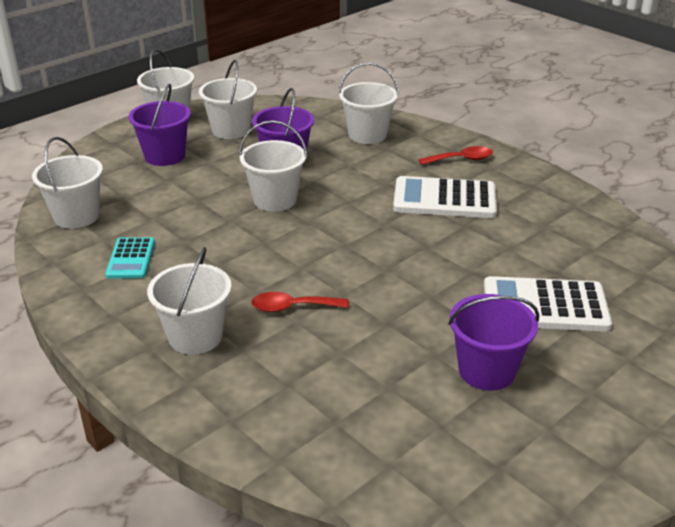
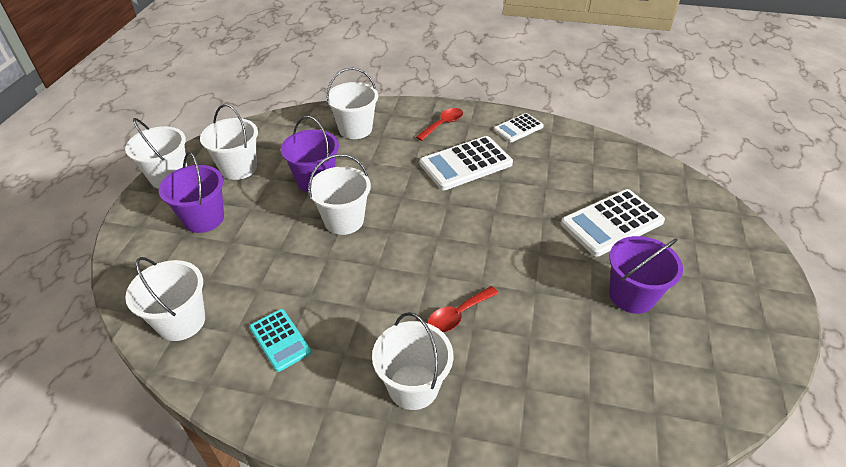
camera: 35 degrees left, 10 degrees up
none -> white calculator [494,113,544,142]

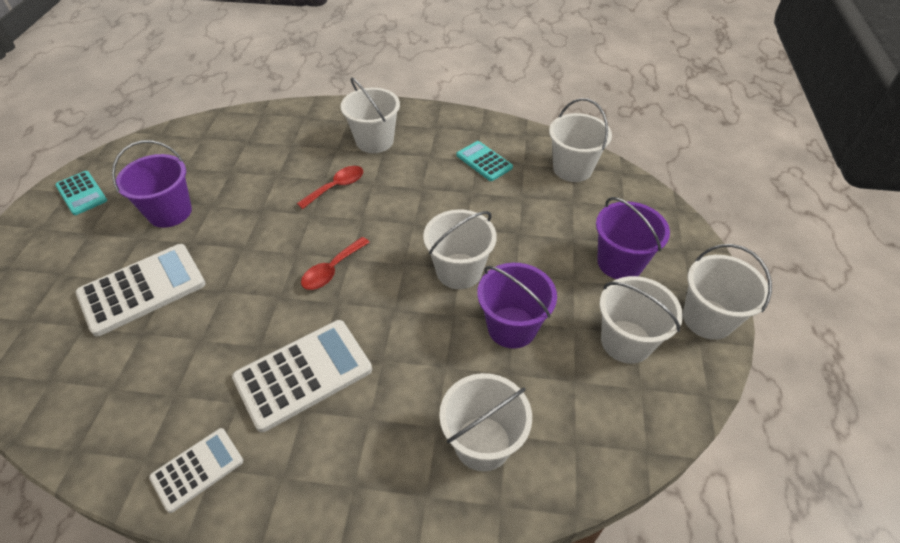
camera: 175 degrees right, 5 degrees up
red spoon [416,108,463,141] -> red spoon moved to [301,237,370,290]
none -> turquoise calculator [55,171,107,215]

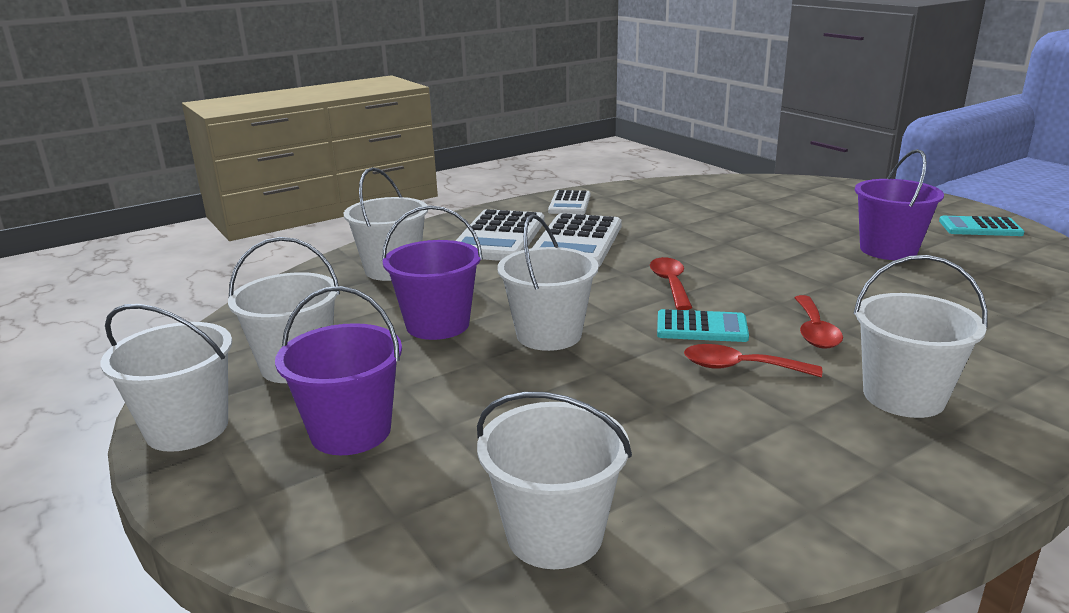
camera: 140 degrees right, 25 degrees down
white calculator [76,244,206,336] -> white calculator moved to [456,209,545,261]
turquoise calculator [457,141,513,181] -> turquoise calculator moved to [657,309,749,342]
none -> red spoon [684,344,822,377]

